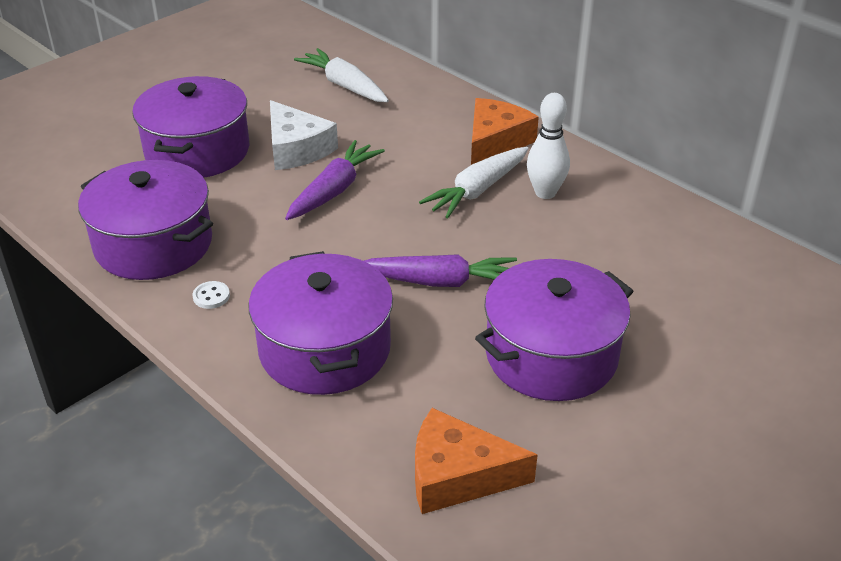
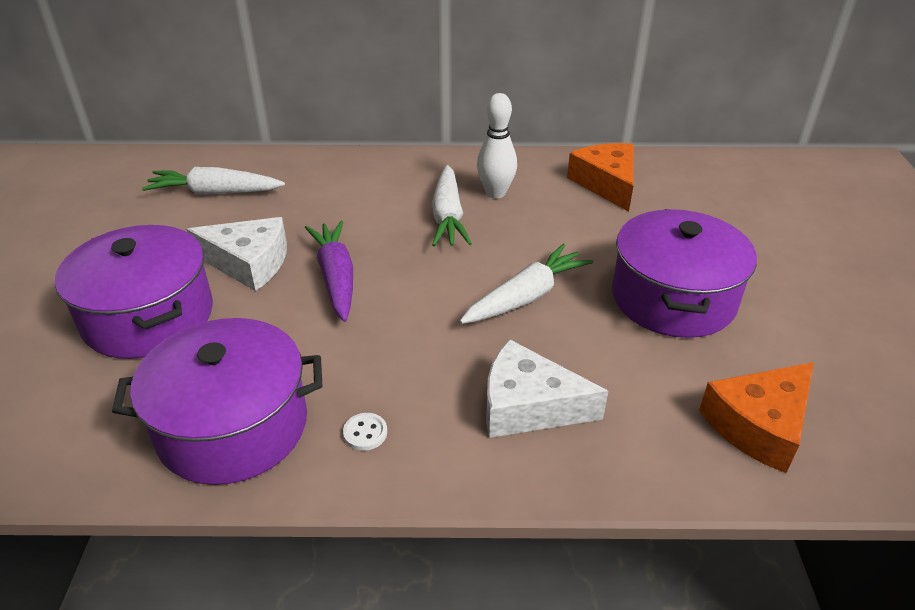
camera: 45 degrees left, 0 degrees up
purple pot [248,251,393,395] -> white cheese [486,339,608,438]
purple carrot [364,254,517,287] -> white carrot [460,244,593,324]
orange cheese [471,98,539,165] -> orange cheese moved to [567,143,634,211]

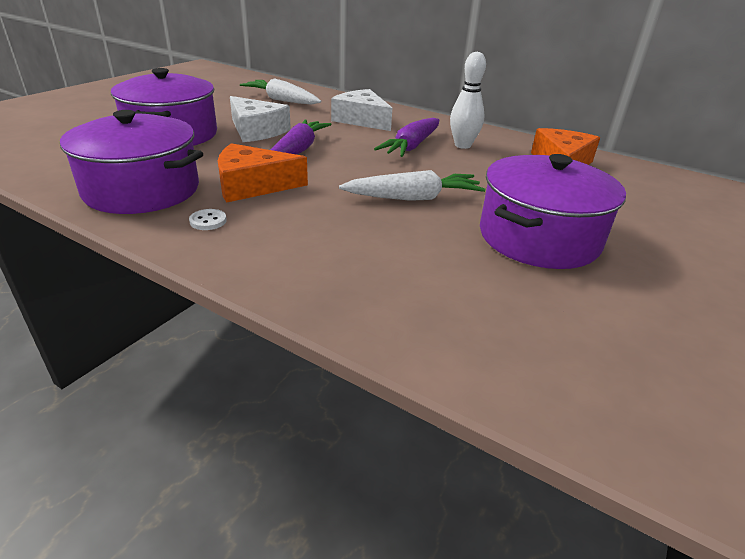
camera: 30 degrees right, 5 degrees down
white carrot [432,165,472,247] -> purple carrot [374,118,439,157]
white cheese [486,339,608,438] -> white cheese moved to [331,89,392,131]
orange cheese [699,362,814,473] -> orange cheese moved to [218,143,308,203]

